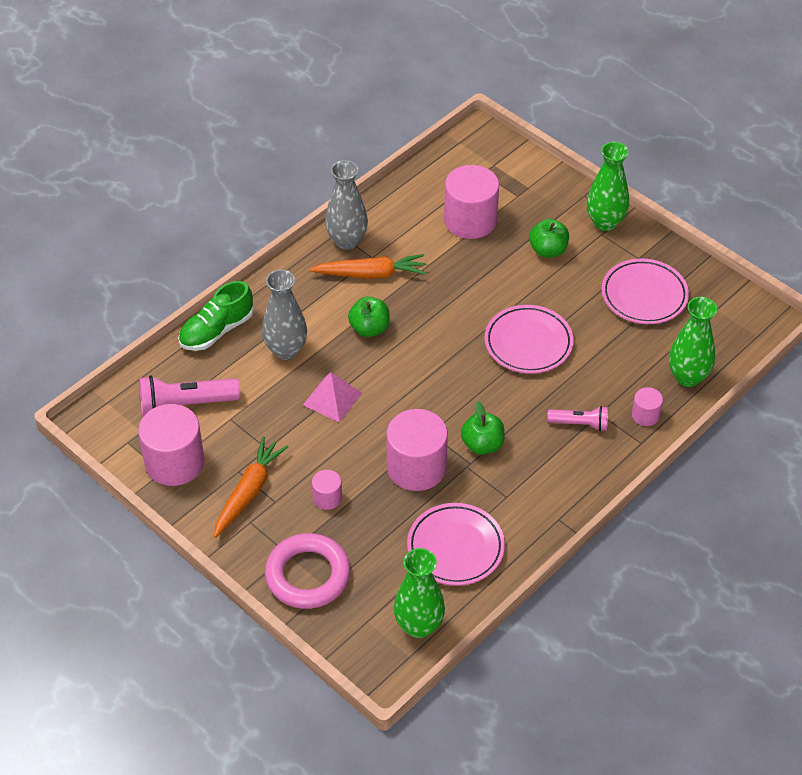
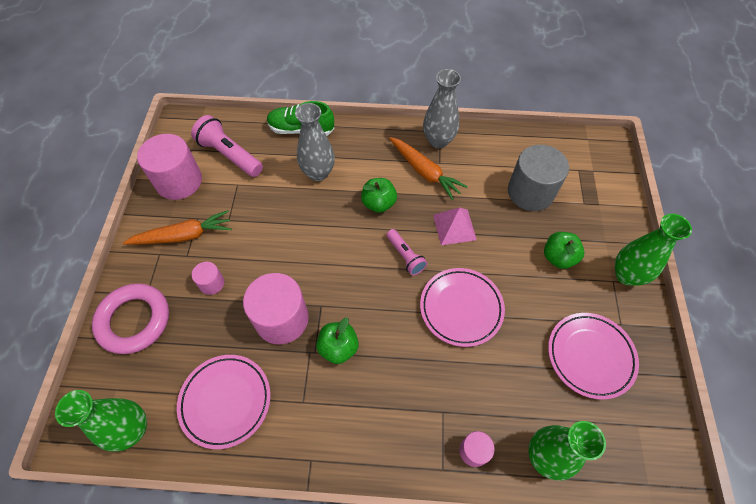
camera: 50 degrees right, 10 degrees up
pink pyramid [303,372,362,423] -> pink pyramid moved to [433,207,477,245]
pink cylinder [444,165,499,239] -> grey cylinder [508,145,569,211]
pink flashlight [547,406,608,431] -> pink flashlight moved to [387,229,427,275]

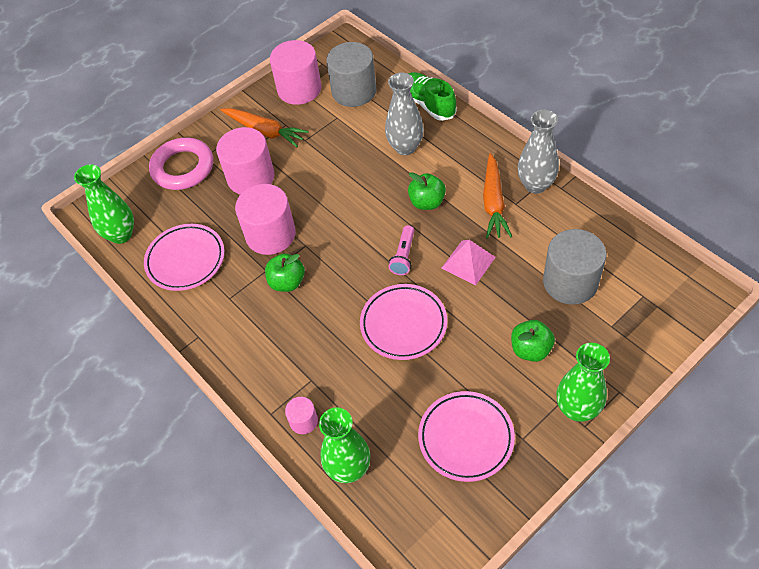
camera: 50 degrees right, 5 degrees down
pink flashlight [191,115,263,177] -> grey cylinder [326,42,376,107]
pink cylinder [192,262,224,295] -> pink cylinder [216,127,275,195], size x2.06

